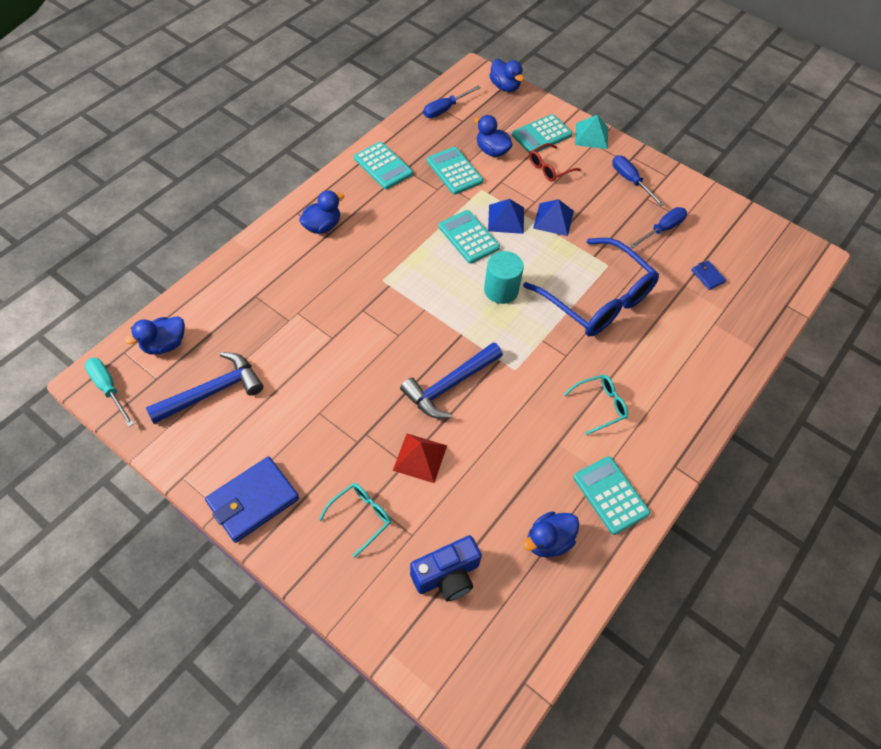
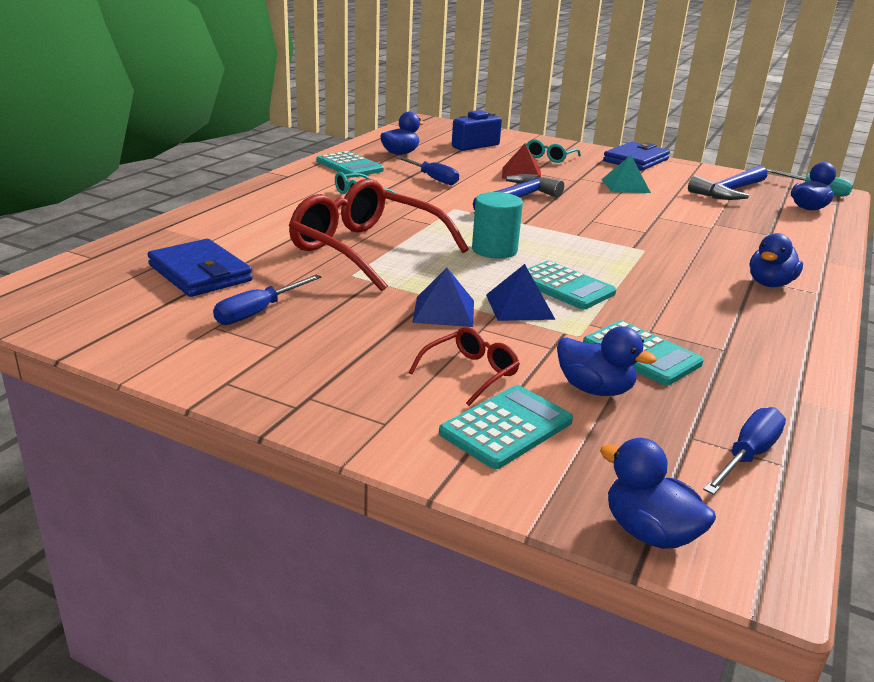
camera: 170 degrees right, 30 degrees down
turquoise calculator [354,142,413,189] -> none
blue glasses [523,238,659,336] -> red glasses [289,179,469,292]
turquoise pyramid [575,115,608,149] -> turquoise pyramid moved to [601,155,651,193]
blue screwdriver [612,155,664,206] -> blue screwdriver moved to [396,156,459,185]
blue wallet [691,261,726,290] -> blue wallet [147,239,253,297], size x2.13

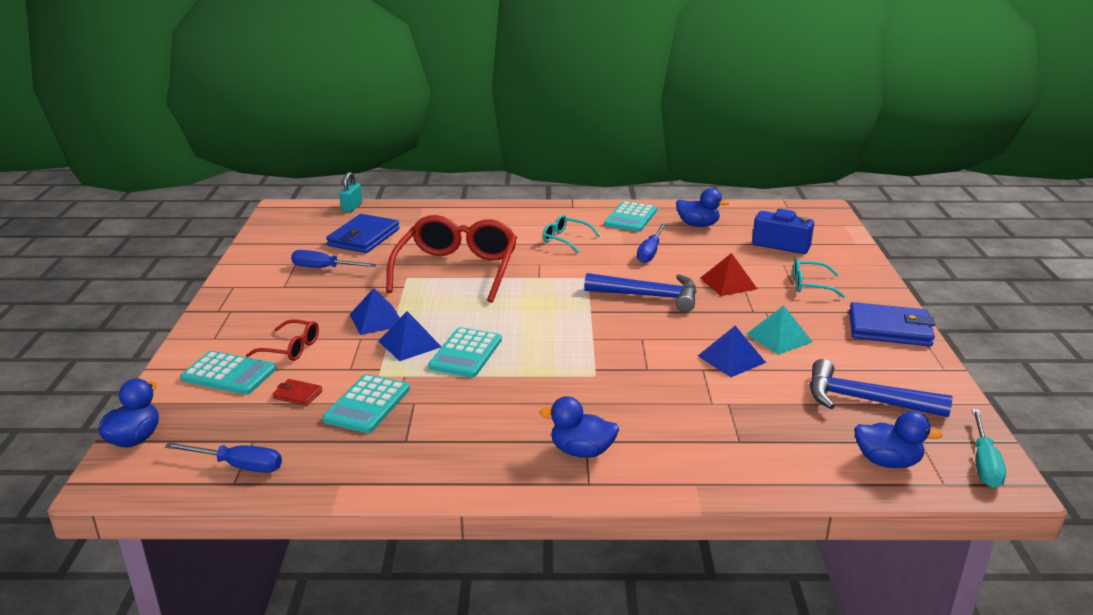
camera: 65 degrees right, 0 degrees up
turquoise cylinder [472,192,523,259] -> none
blue duck [557,326,657,396] -> red wallet [272,379,323,406]
none -> turquoise padlock [339,172,362,212]
none -> blue pyramid [698,326,766,377]

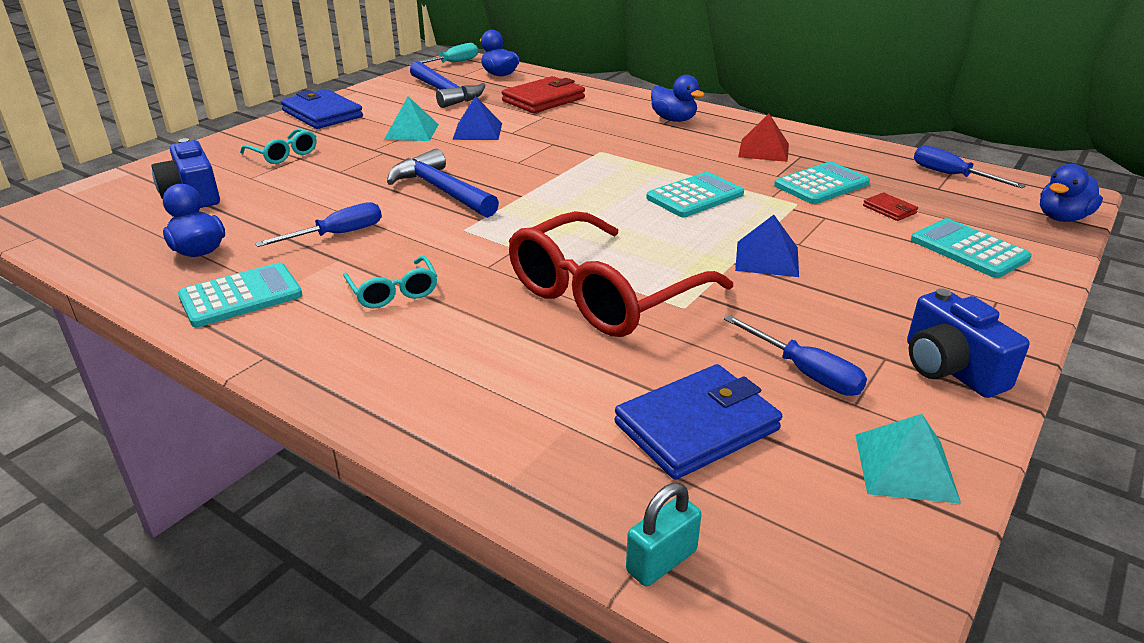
camera: 145 degrees left, 5 degrees up
red glasses [246,320,319,361] -> none
blue pyramid [378,311,441,361] -> none
red pyramid [700,253,757,296] -> red pyramid moved to [738,114,789,162]
none -> red wallet [502,76,585,113]
none -> turquoise pyramid [855,414,961,504]
none -> blue camera [907,288,1030,398]

